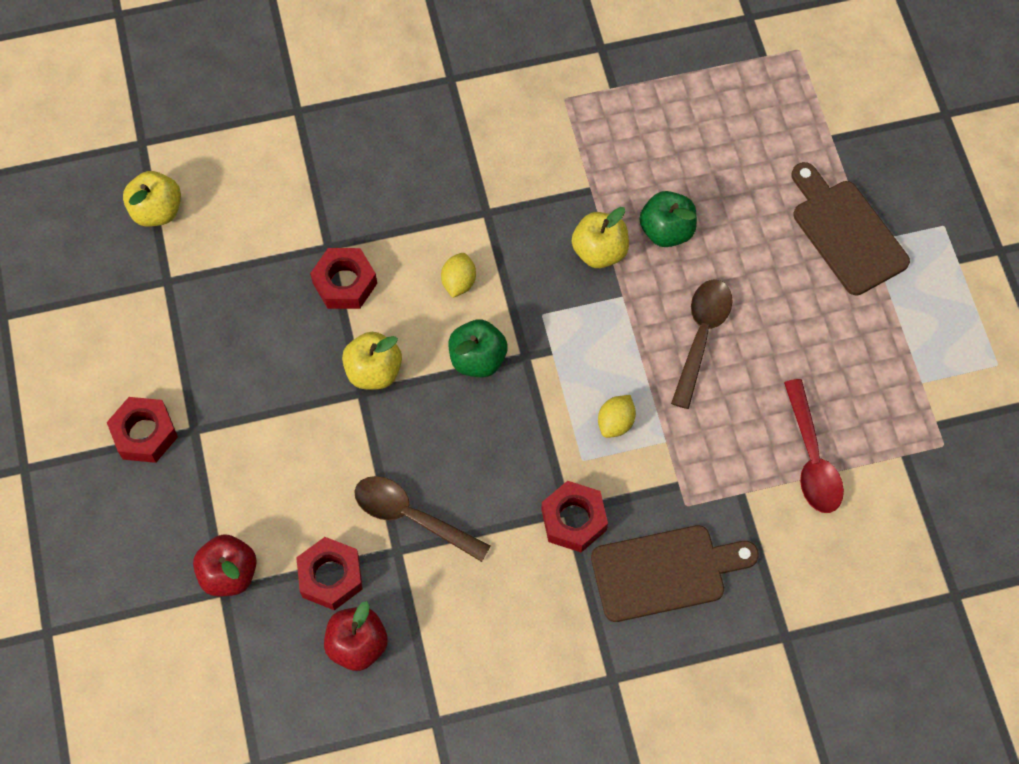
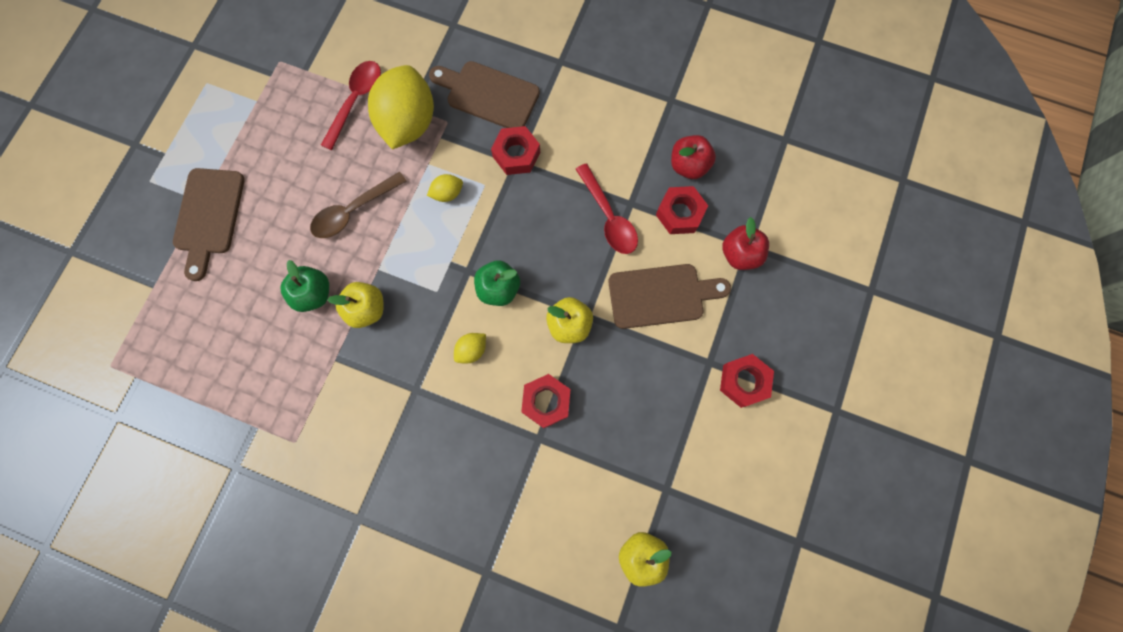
camera: 145 degrees left, 10 degrees up
brown spoon [354,476,491,562] -> red spoon [575,163,638,254]
none -> yellow lemon [368,65,434,149]
none -> brown cutting board [608,264,731,329]

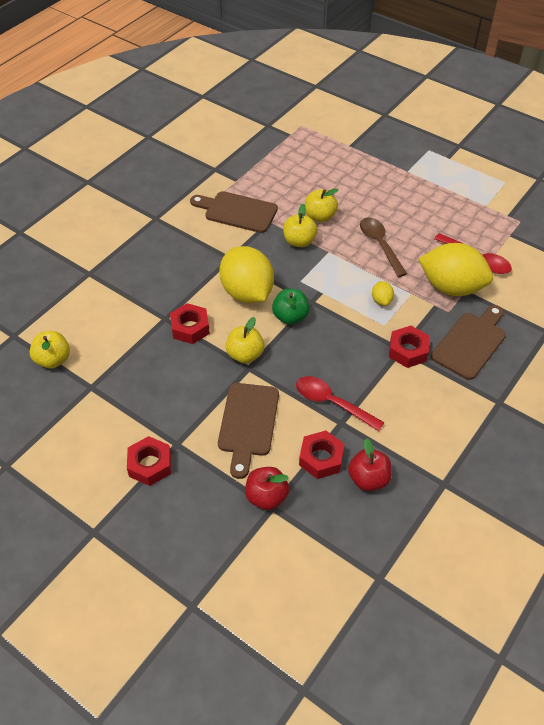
camera: 105 degrees right, 25 degrees down
brown cutting board [173,168,245,281] -> brown cutting board moved to [190,191,278,233]
green apple [280,260,329,312] -> yellow apple [305,189,339,222]
yellow lemon [454,333,486,364] -> yellow lemon [219,246,274,303], size x2.39
red spoon [575,163,638,254] -> red spoon turned 45 degrees clockwise [296,376,385,431]

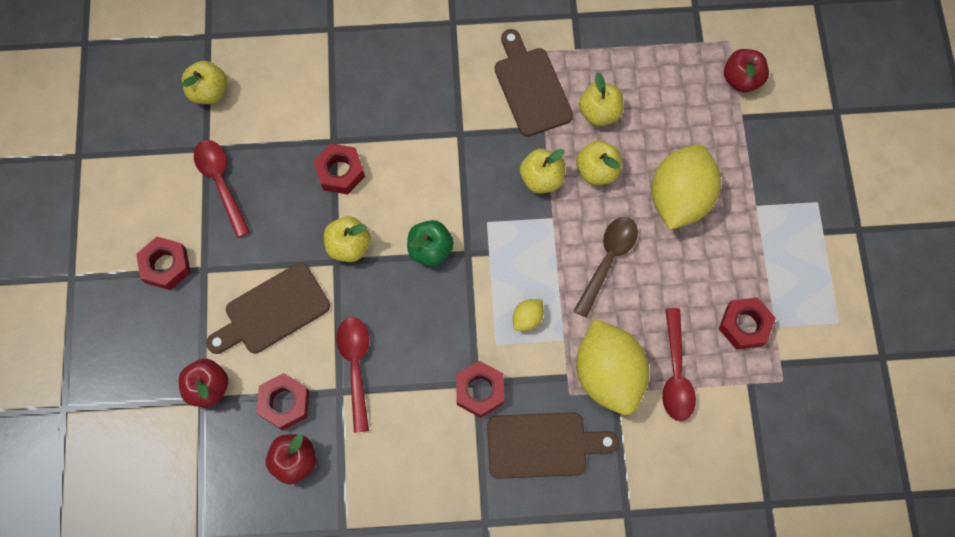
camera: 50 degrees right, 20 degrees up
yellow lemon [219,246,274,303] -> yellow lemon moved to [652,145,721,230]
none -> red spoon [194,140,250,238]
none -> yellow apple [579,72,623,126]
none -> red nut [719,297,776,350]
none -> red apple [724,49,769,93]

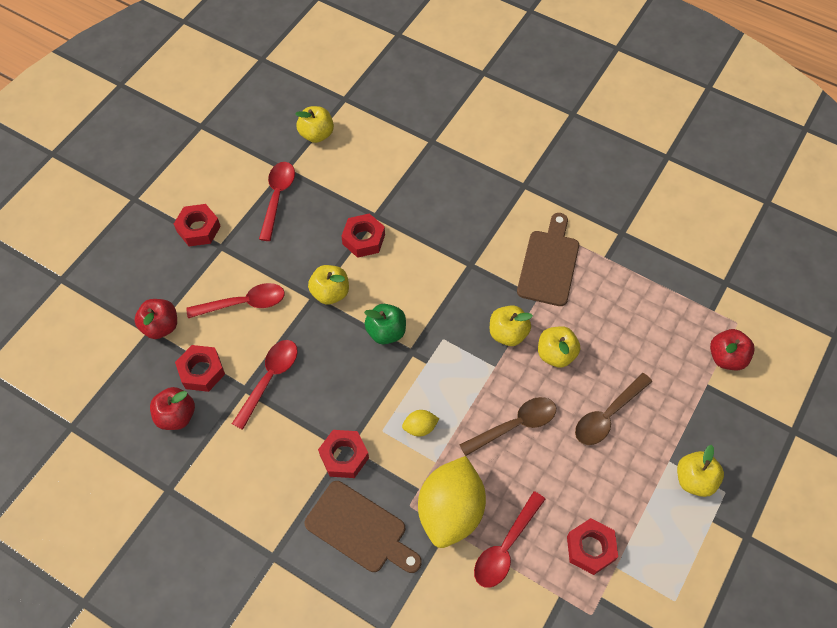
camera: 35 degrees right, 10 degrees down
brown cutting board [206,263,330,354] -> red spoon [186,283,285,318]
yellow apple [579,72,623,126] -> yellow apple moved to [677,445,724,497]
yellow lemon [652,145,721,230] -> brown spoon [575,373,652,445]

